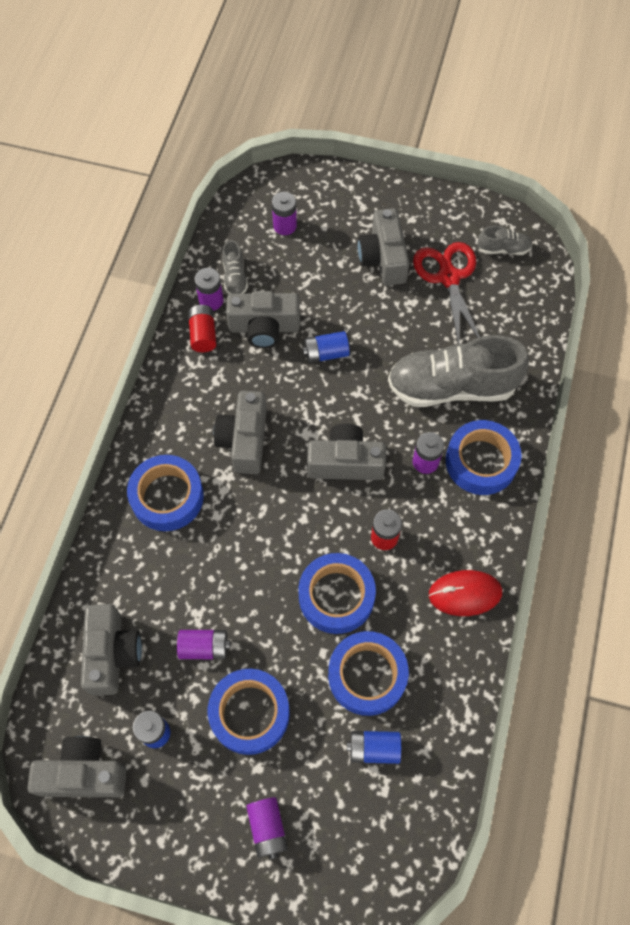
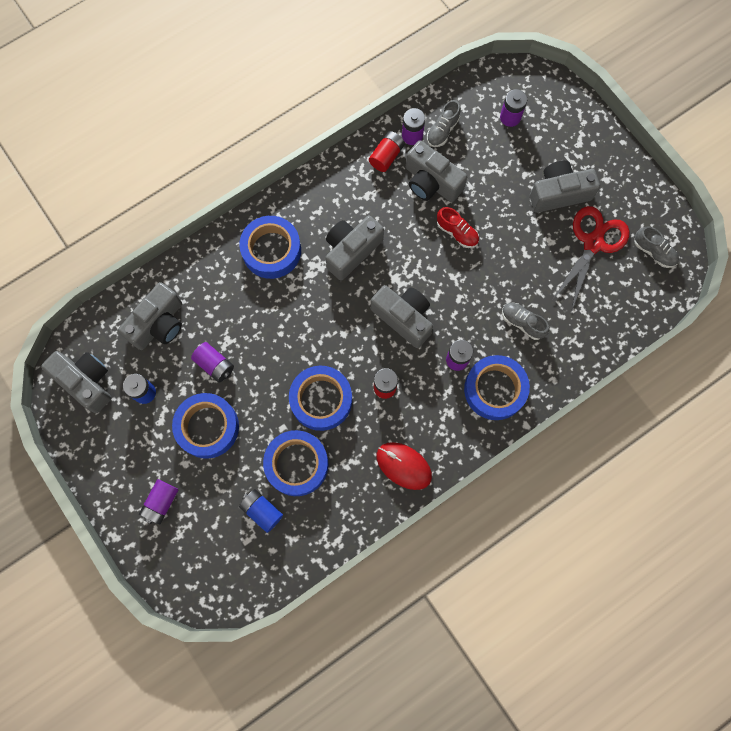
camera: 40 degrees right, 10 degrees up
blue battery [303,331,350,363] -> red shoe [437,207,479,248]
grey camera [358,208,409,286] -> grey camera turned 45 degrees clockwise [530,160,600,213]
grey shoe [388,335,529,407] -> grey shoe [502,303,549,340], size x0.44

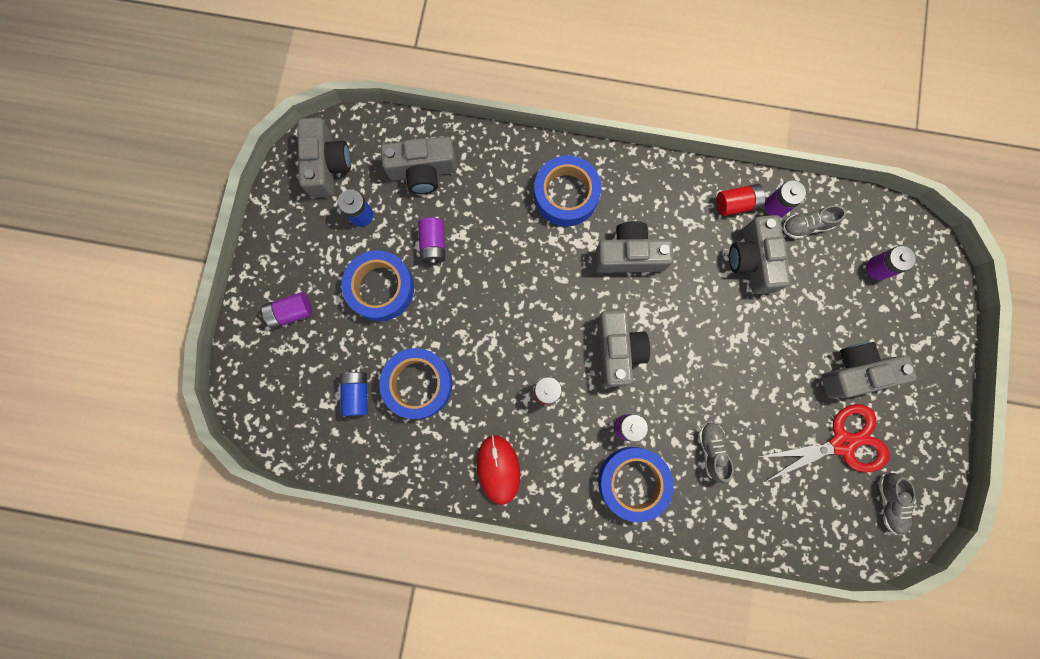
camera: 45 degrees right, 5 degrees up
blue tape [289,366,352,431] -> none
red shoe [437,207,479,248] -> none
grey camera [530,160,600,213] -> grey camera turned 45 degrees counterclockwise [821,342,917,398]

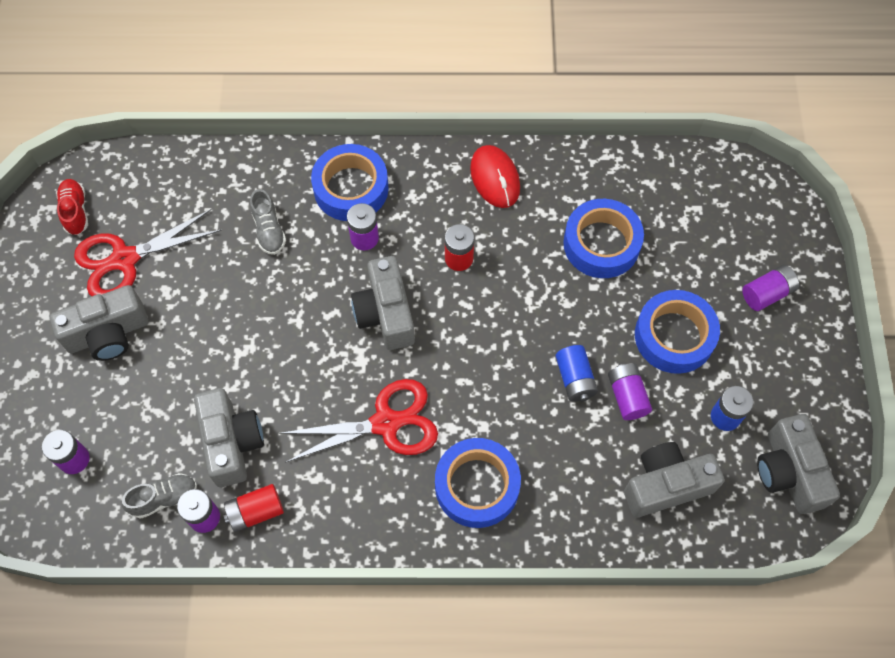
camera: 170 degrees right, 15 degrees down
blue battery [340,369,368,416] -> blue battery moved to [556,345,598,401]
grey camera [595,221,673,273] -> red scissors [279,379,438,463]
grey shoe [879,473,916,535] -> red shoe [56,179,88,235]

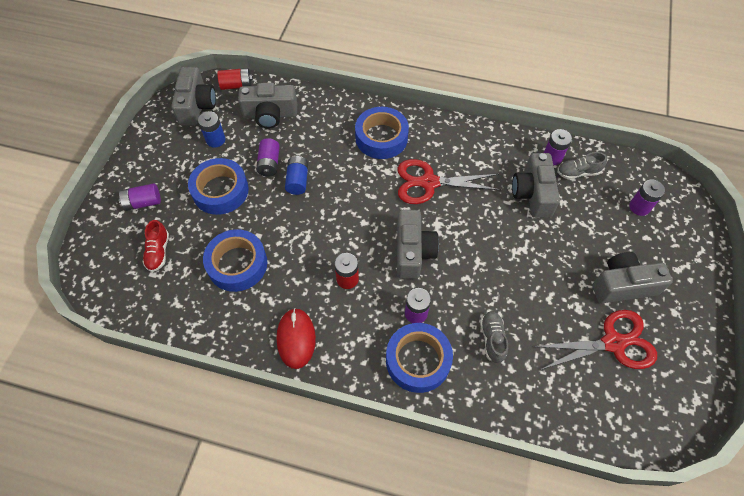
camera: 165 degrees left, 5 degrees down
red shoe [56,179,88,235] -> red shoe moved to [143,220,169,272]
red battery [223,484,284,532] -> red battery moved to [217,68,253,90]

